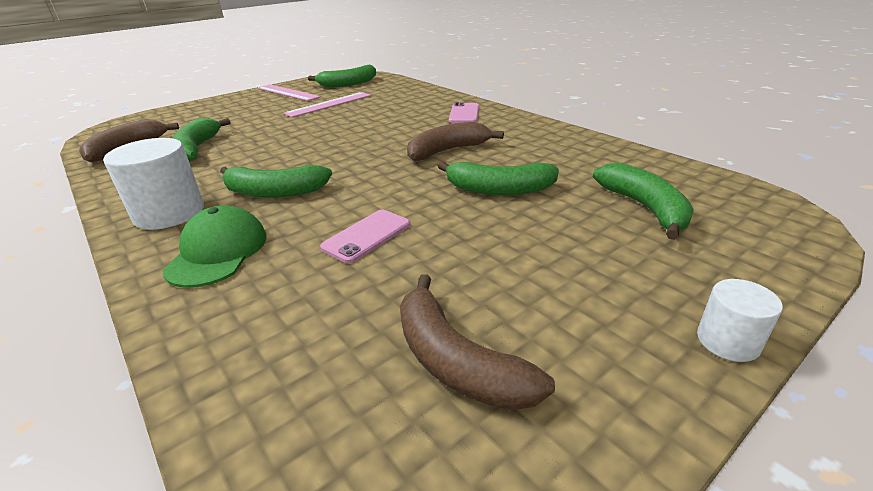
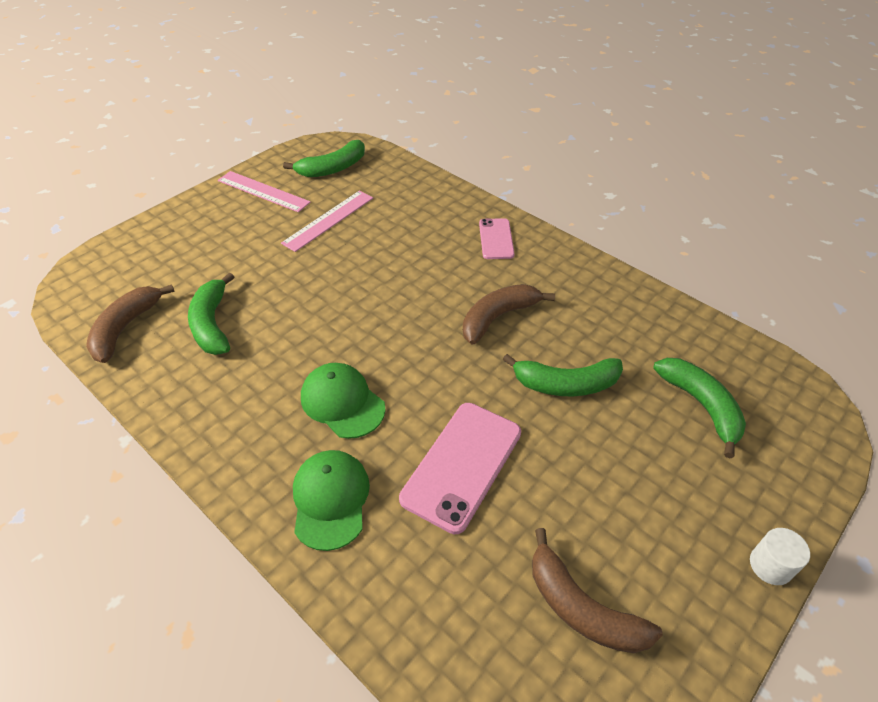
camera: 10 degrees left, 15 degrees up
white cylinder [103,138,204,230] -> none
green banana [220,165,332,198] -> green cap [301,363,386,439]
pink phone [320,210,410,263] -> pink phone [399,403,521,534], size x1.70

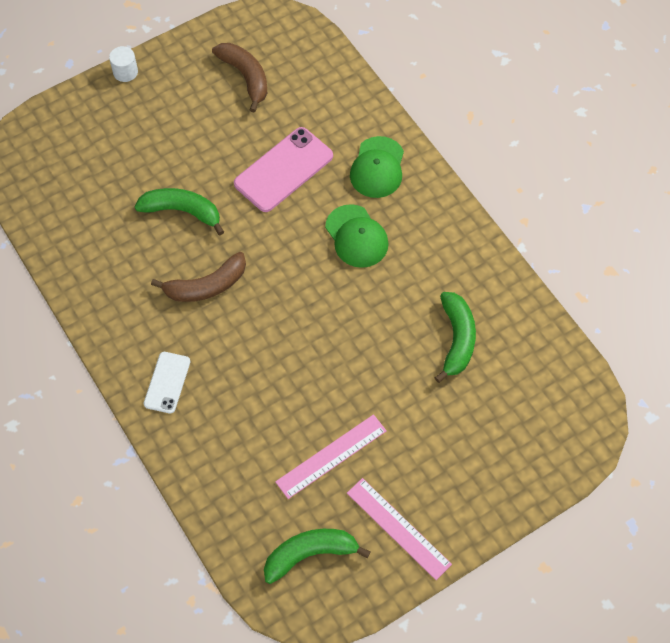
camera: 165 degrees left, 15 degrees up
brown banana [86,284,175,363] -> none
pink phone [479,218,515,259] -> white phone [144,352,190,414]
green banana [653,358,746,458] -> none

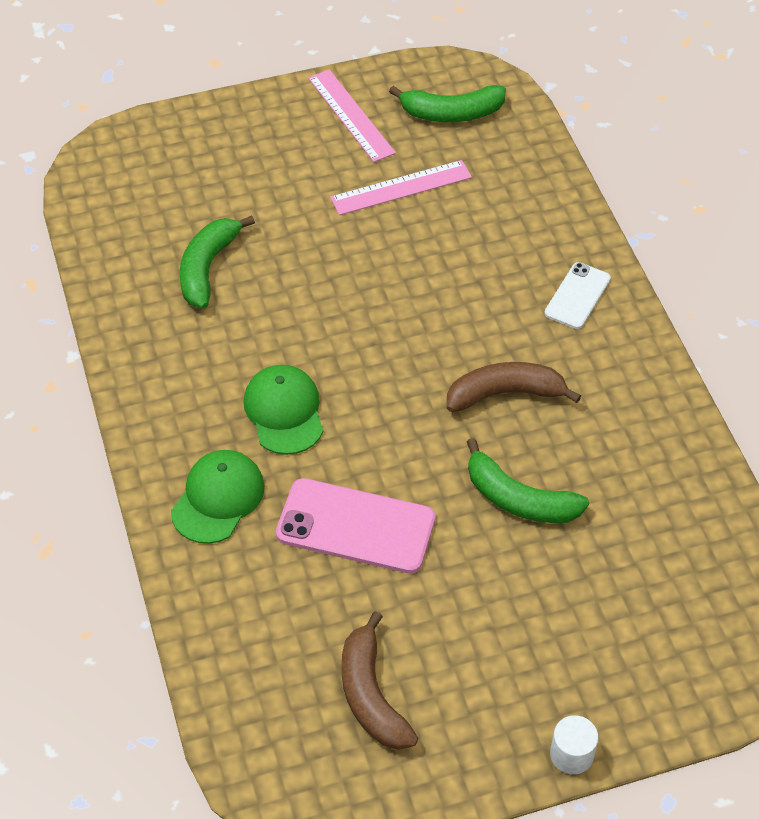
camera: 165 degrees left, 10 degrees down
pink phone [234,127,333,212] -> pink phone turned 45 degrees clockwise [276,478,435,574]

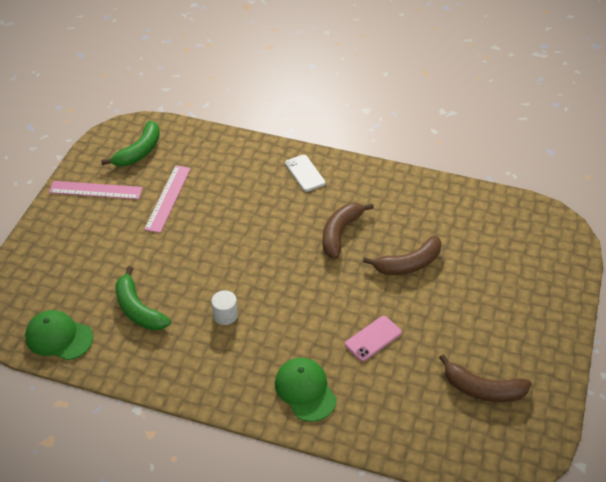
camera: 55 degrees left, 5 degrees down
green cap [244,365,323,455] -> green cap moved to [25,310,93,360]
pink phone [276,478,435,574] -> pink phone [345,316,402,362], size x0.59
green banana [467,438,589,523] -> brown banana [363,235,441,275]
white cylinder [550,715,598,774] -> white cylinder moved to [211,290,238,325]

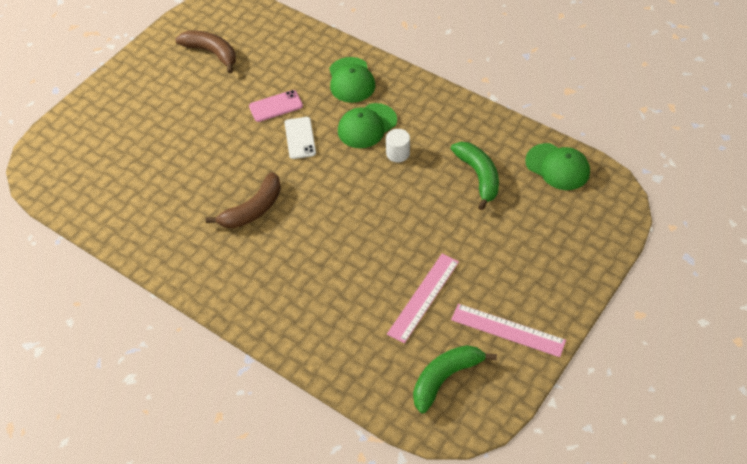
camera: 160 degrees left, 5 degrees up
white phone [285,155,326,192] -> white phone moved to [285,117,316,159]
brown banana [363,235,441,275] -> none
none -> green cap [338,103,397,148]

